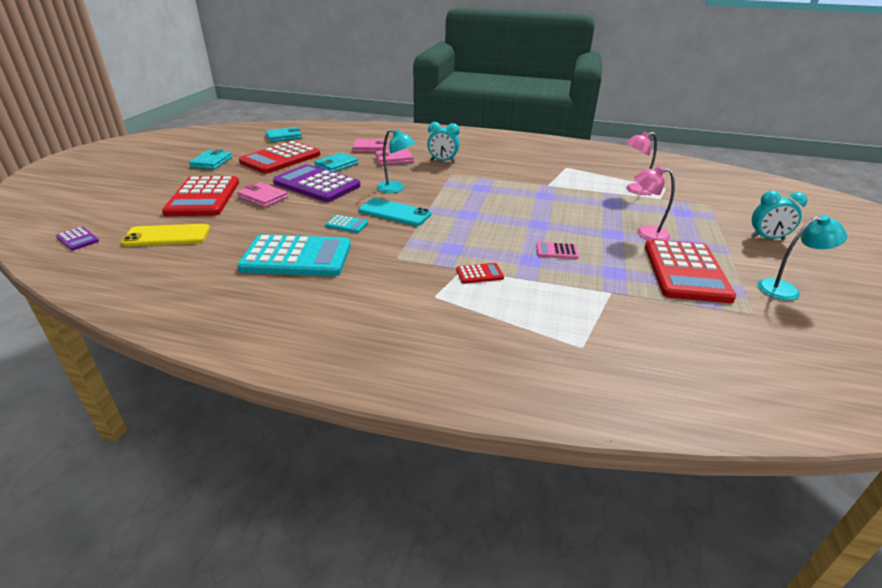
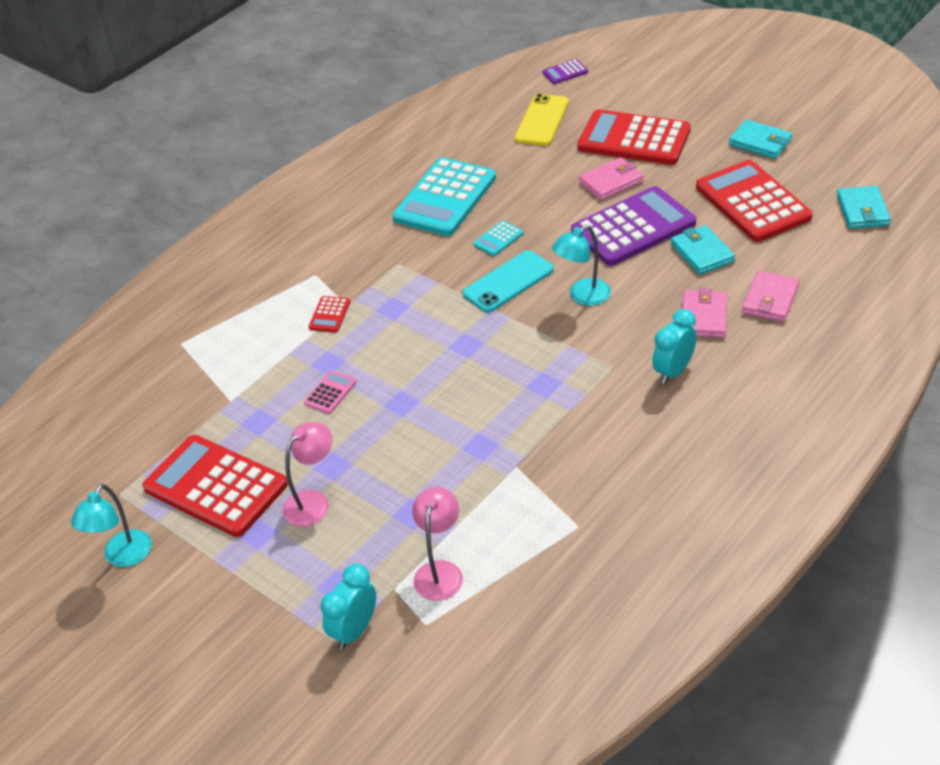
camera: 120 degrees right, 10 degrees up
turquoise clock [750,191,807,240] -> turquoise clock moved to [320,564,376,650]

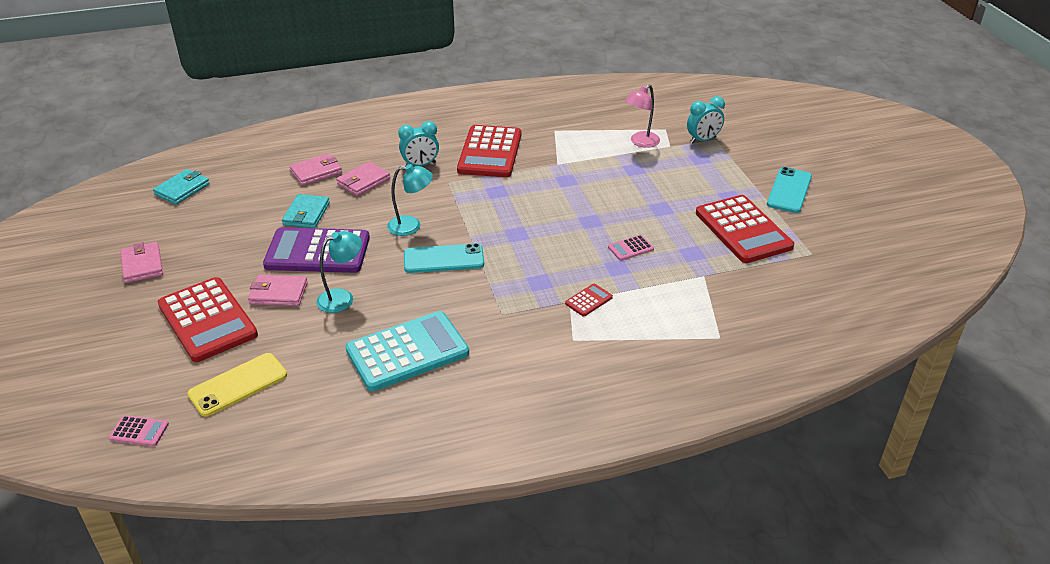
camera: 150 degrees left, 5 degrees down
turquoise lamp [71,484,152,567] -> turquoise lamp moved to [316,231,362,313]
pink lamp [282,422,333,527] -> none
turquoise calculator [473,221,523,256] -> none
purple calculator [543,59,588,84] -> pink calculator [109,415,169,446]
red calculator [696,160,813,242] -> red calculator moved to [457,125,521,177]
turquoise wallet [729,120,792,159] -> pink wallet [121,242,163,283]
none -> turquoise phone [767,167,812,213]

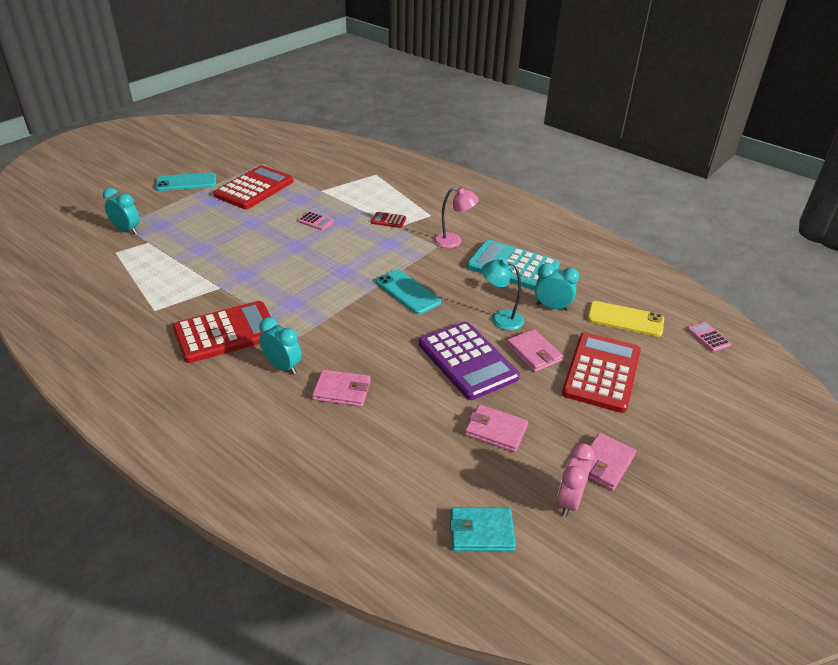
camera: 125 degrees left, 0 degrees up
turquoise wallet [282,194,330,228] -> none
pink wallet [290,153,342,186] -> pink wallet moved to [465,405,528,452]
turquoise lamp [387,164,433,236] -> none
pink lamp [625,84,660,148] -> pink lamp moved to [434,187,479,248]
none -> turquoise clock [535,263,579,311]
none -> pink clock [557,443,594,517]

